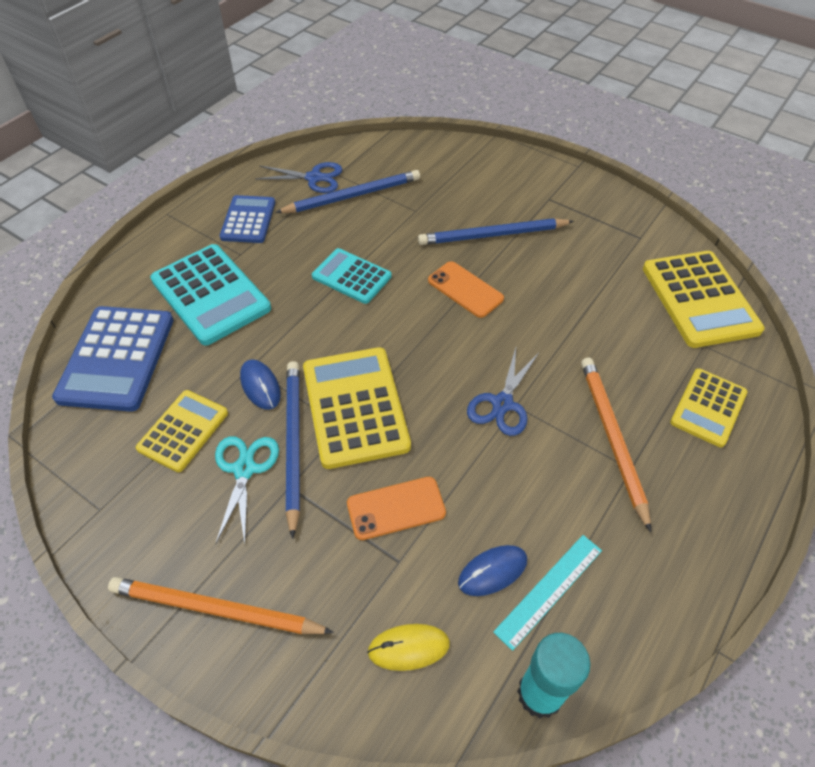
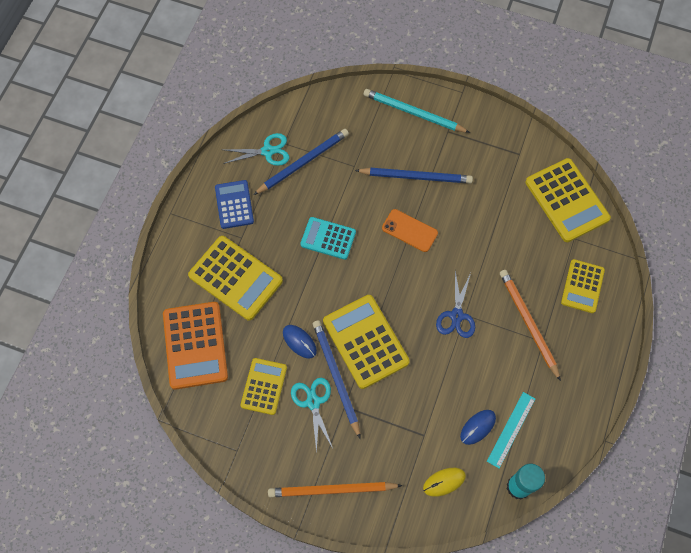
camera: 15 degrees left, 15 degrees up
blue calculator [52,306,173,412] -> orange calculator [163,302,228,390]
turquoise calculator [150,244,271,346] -> yellow calculator [188,236,283,321]
blue scissors [255,162,342,193] -> turquoise scissors [223,133,289,166]
orange phone [347,477,446,540] -> none
blue pencil [418,218,574,245] -> blue pencil turned 150 degrees counterclockwise [355,168,473,184]
none -> turquoise pencil [364,89,470,133]

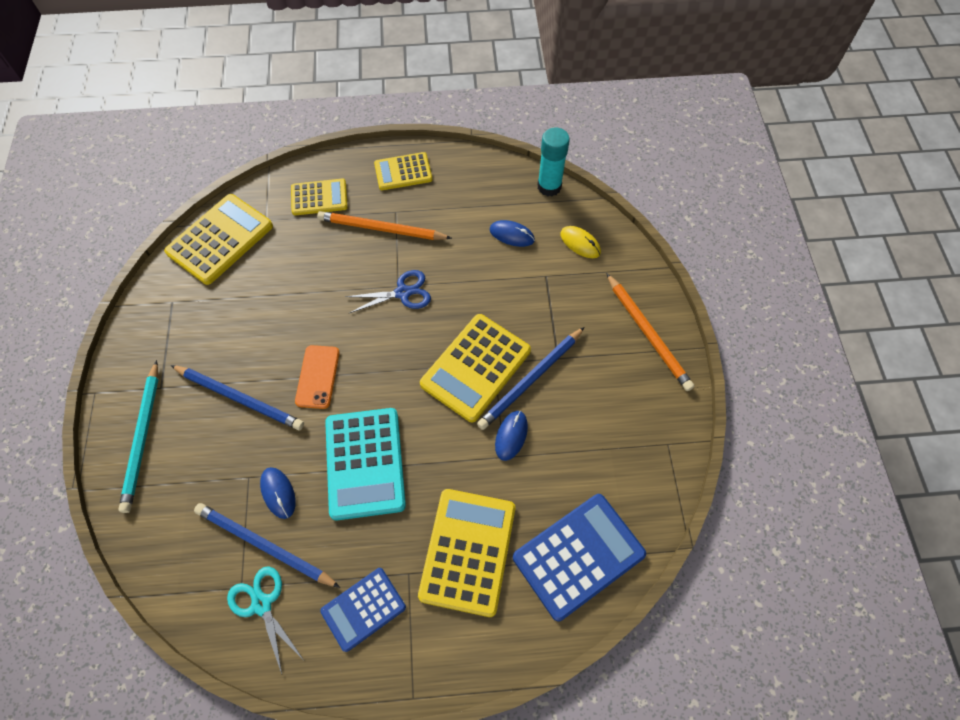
camera: 115 degrees left, 5 degrees down
orange calculator [163,302,228,390] -> blue calculator [513,494,646,621]
yellow calculator [240,358,287,415] -> yellow calculator moved to [374,152,432,190]
turquoise scissors [291,378,333,454] -> none
turquoise calculator [300,217,356,260] -> turquoise calculator [325,408,406,520], size x1.62
blue pencil [355,168,473,184] -> blue pencil turned 135 degrees clockwise [170,365,304,430]
turquoise ruler [487,392,535,469] -> none
orange pencil [500,270,561,381] -> orange pencil turned 60 degrees clockwise [317,211,452,240]
none -> blue mouse [260,467,296,519]

